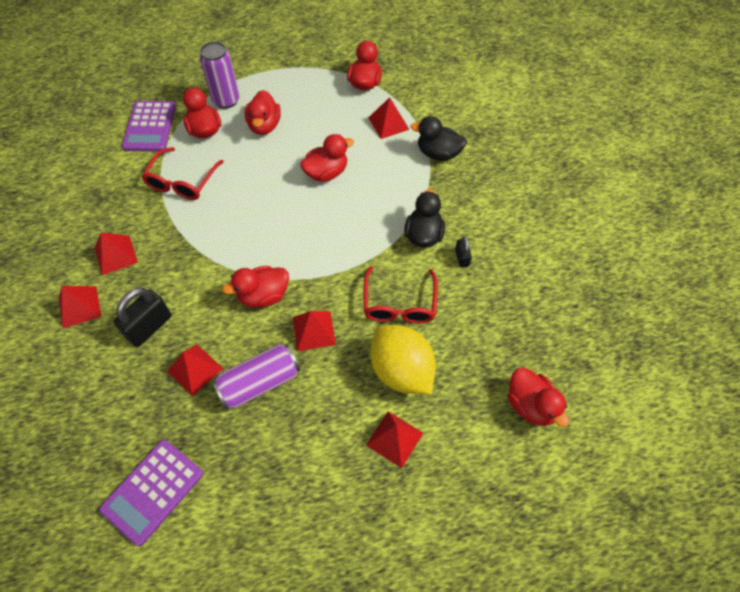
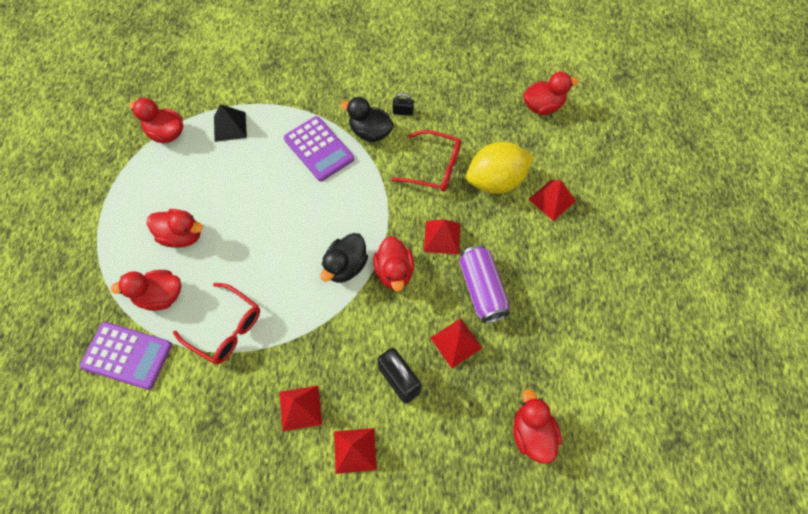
camera: 75 degrees left, 5 degrees up
purple calculator [99,440,203,546] -> purple calculator moved to [284,116,354,181]
purple can [200,41,240,109] -> none
red duck [300,134,354,182] -> red duck moved to [513,389,562,464]
red pyramid [368,97,410,139] -> black pyramid [214,104,247,142]
black duck [410,116,467,161] -> black duck moved to [321,233,368,283]

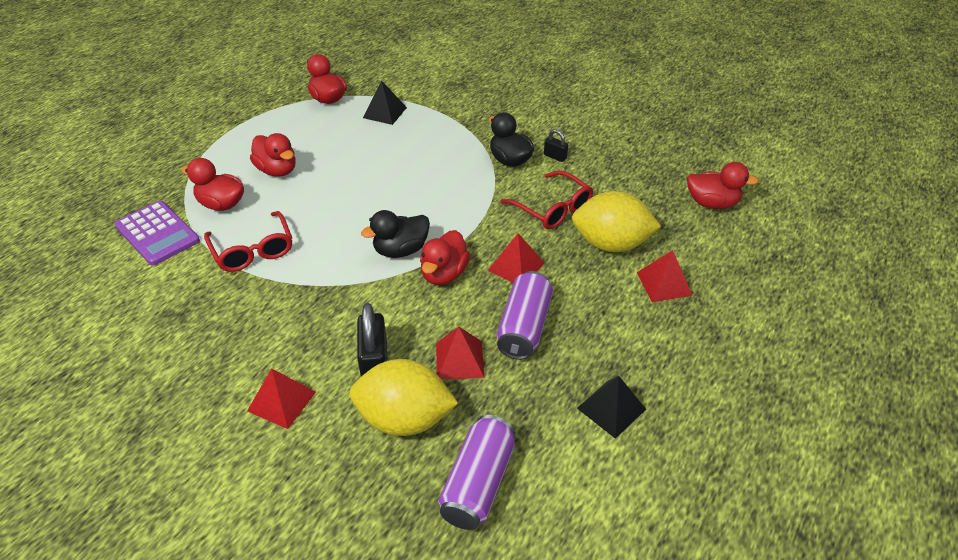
camera: 30 degrees right, 20 degrees down
red pyramid [280,386,322,431] -> none
purple calculator [284,116,354,181] -> none
red duck [513,389,562,464] -> purple can [438,415,515,530]
none -> yellow lemon [350,359,458,436]
none -> black pyramid [577,376,646,439]

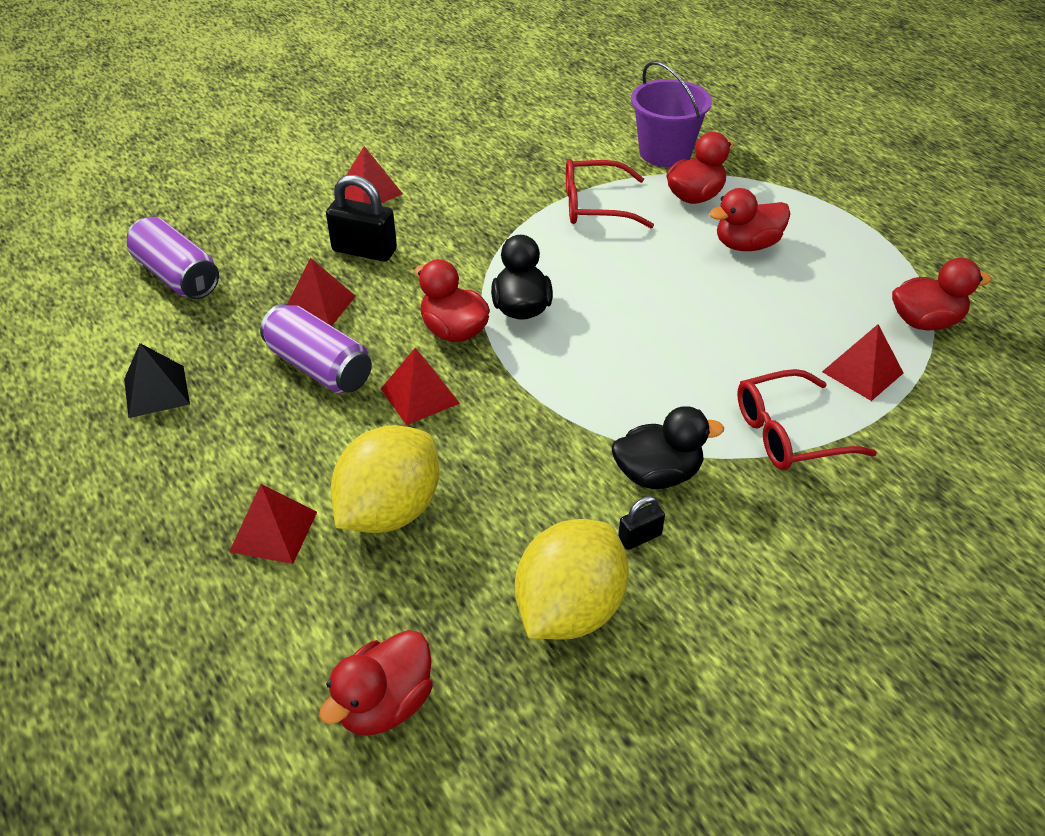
camera: 115 degrees right, 0 degrees up
purple calculator [114,201,200,266] -> purple bucket [631,61,712,167]
yellow lemon [350,359,458,436] -> yellow lemon moved to [515,519,629,639]
black pyramid [363,81,407,125] -> red pyramid [822,324,904,401]
red glasses [500,171,593,229] -> red glasses moved to [737,369,877,470]

